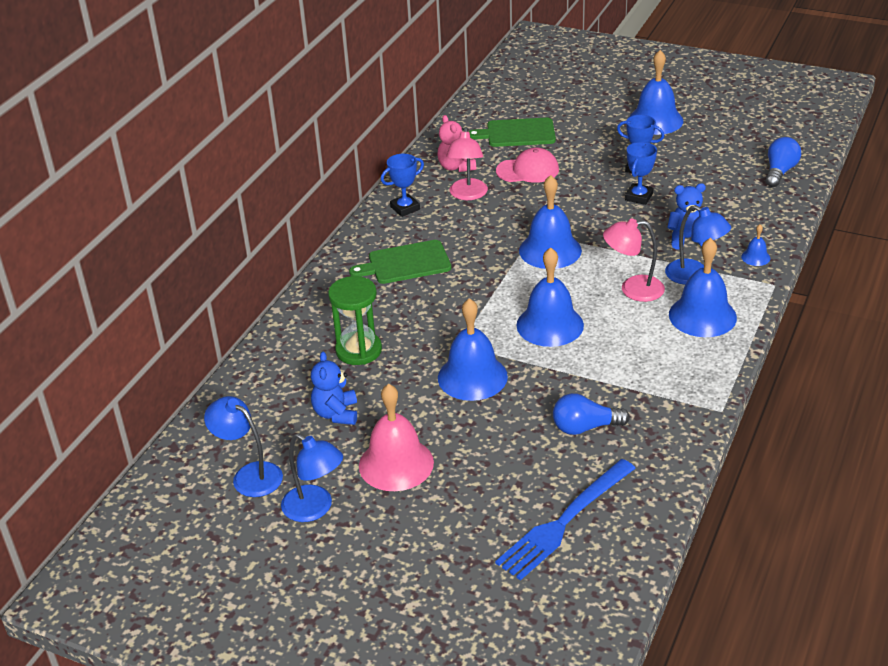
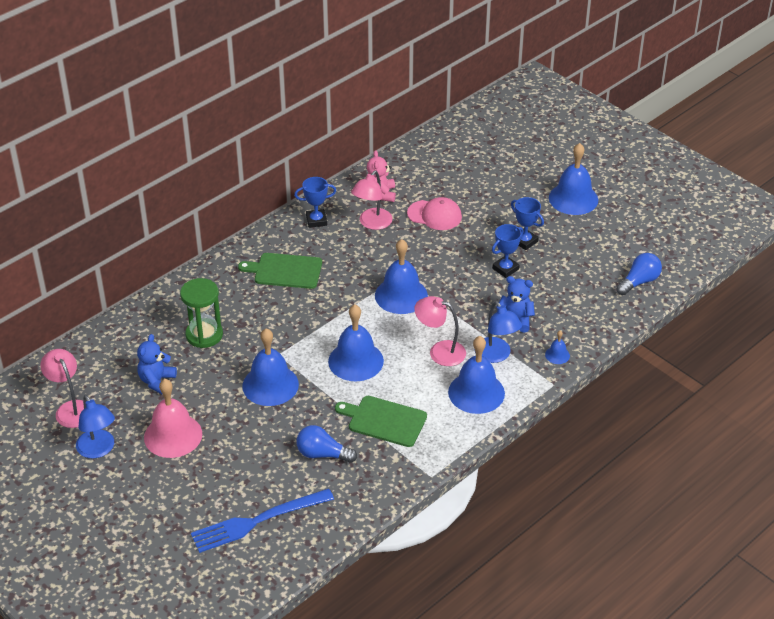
camera: 20 degrees right, 5 degrees up
blue lamp [204,396,283,497] -> pink lamp [40,349,84,428]
green cutting board [468,118,556,147] -> green cutting board moved to [335,396,427,447]

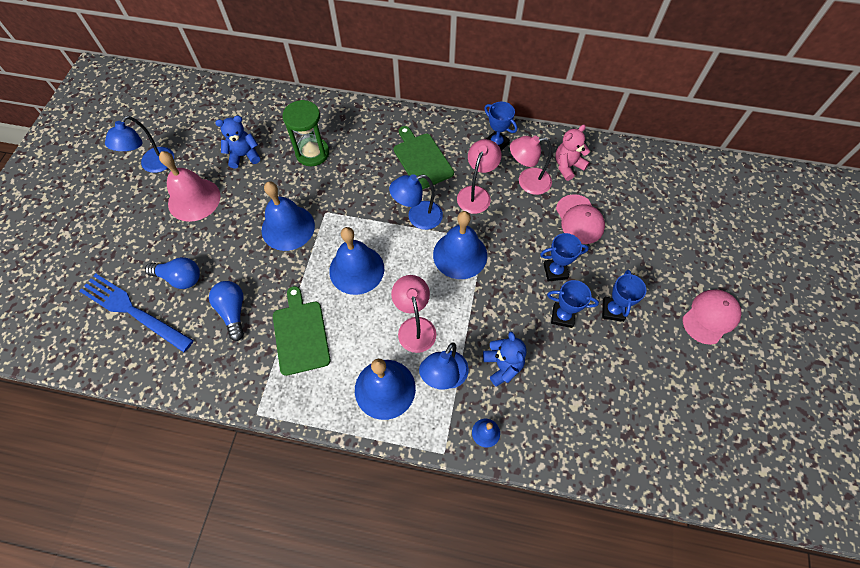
camera: 55 degrees right, 20 degrees up
pink lamp [40,349,84,428] -> pink lamp moved to [457,139,502,214]
blue bell [549,143,598,215] -> pink cap [683,289,742,345]
blue light bulb [616,253,662,295] -> blue light bulb moved to [145,257,200,289]
none -> blue lamp [389,174,443,230]
none -> blue trophy [540,233,589,281]

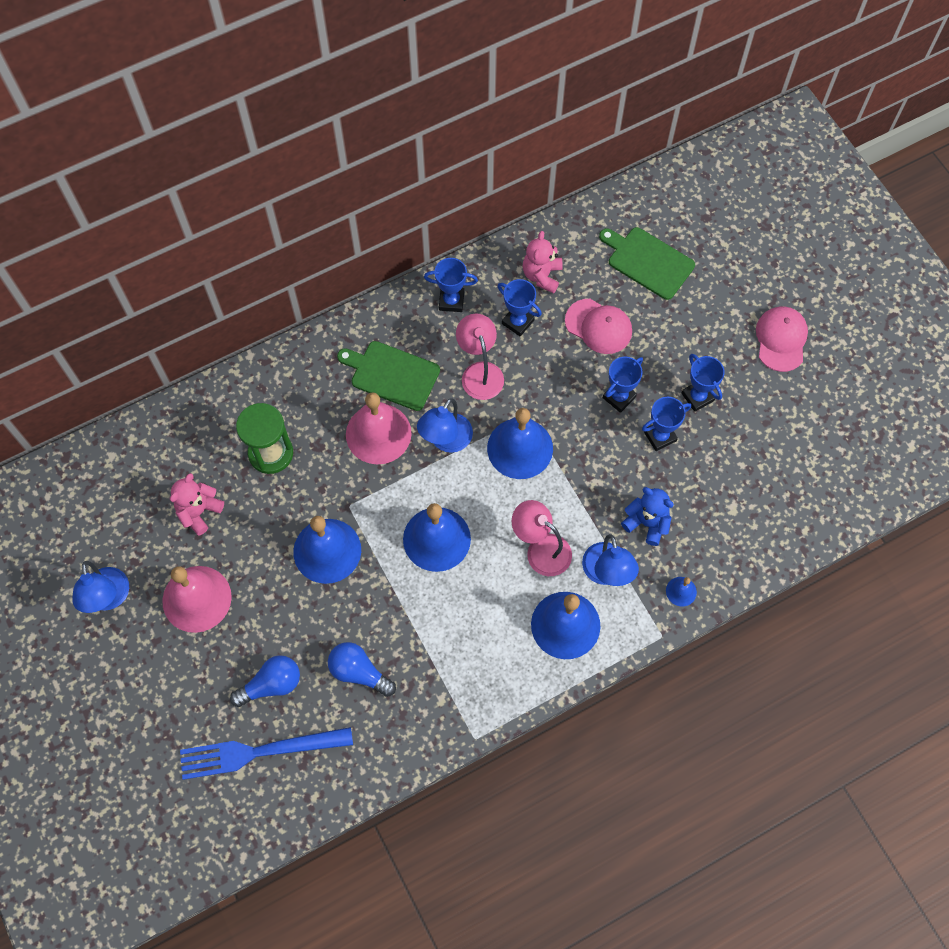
camera: 40 degrees left, 5 degrees up
blue teddy bear [215,116,260,168] -> pink teddy bear [170,473,224,536]
green cutting board [273,286,331,376] -> green cutting board moved to [599,227,695,300]
pink lamp [510,136,552,195] -> blue trophy [498,279,542,337]
none -> pink bell [346,392,412,464]

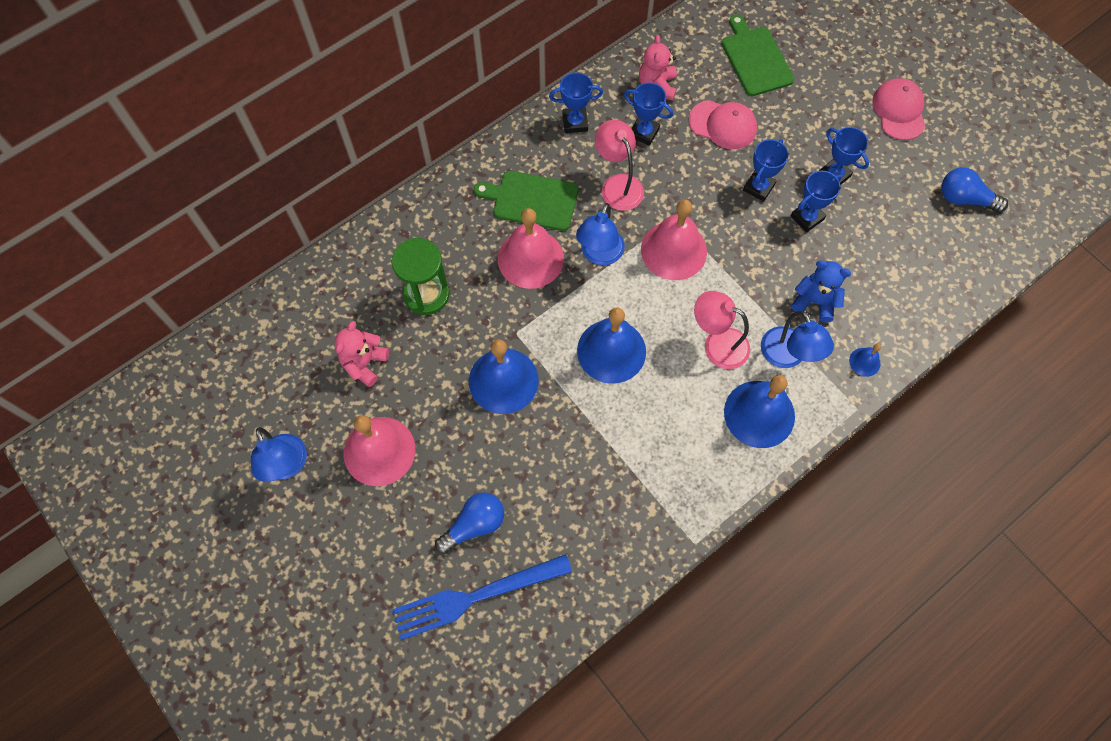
camera: 10 degrees left, 0 degrees up
blue light bulb [328,642,396,697] -> blue light bulb moved to [941,167,1008,213]
blue bell [487,408,553,479] -> pink bell [641,200,707,280]
green cutting board [599,227,695,300] -> green cutting board turned 45 degrees clockwise [722,14,794,96]

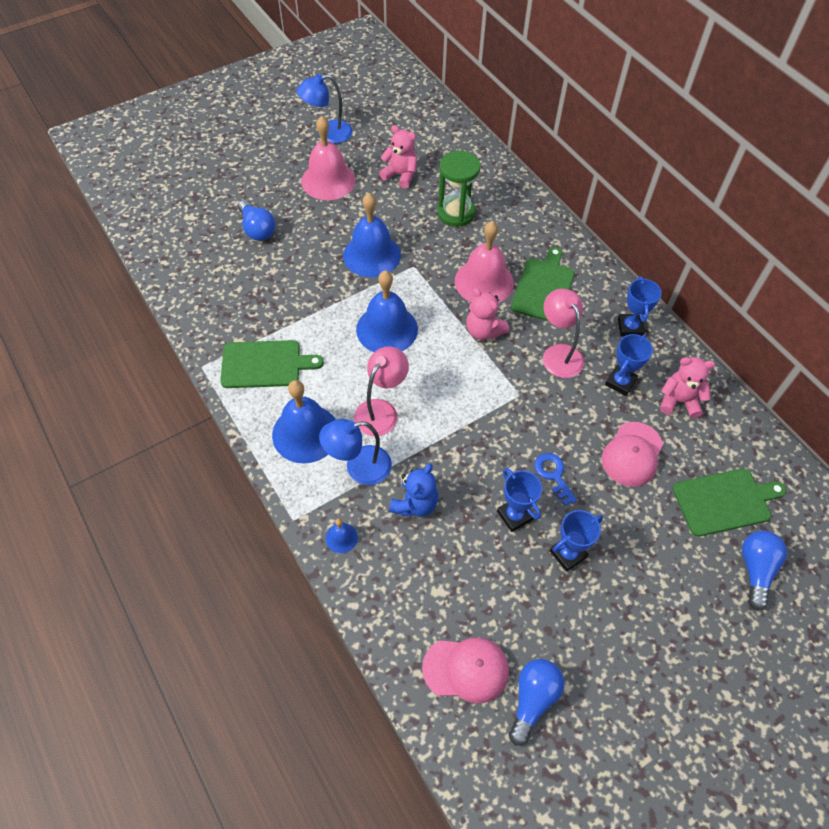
camera: 95 degrees right, 10 degrees down
blue fork [392,554,572,640] -> none
blue lamp [576,203,625,265] -> pink teddy bear [466,288,509,340]
pink lamp [595,120,644,211] -> pink lamp turned 90 degrees counterclockwise [543,289,584,378]
pink bell [641,200,707,280] -> none
blue trophy [743,139,789,202] -> blue key [534,453,577,506]
pink cap [873,78,925,140] -> pink cap moved to [422,637,509,704]
none -> green cutting board [220,340,324,388]
none -> blue light bulb [742,530,787,611]

